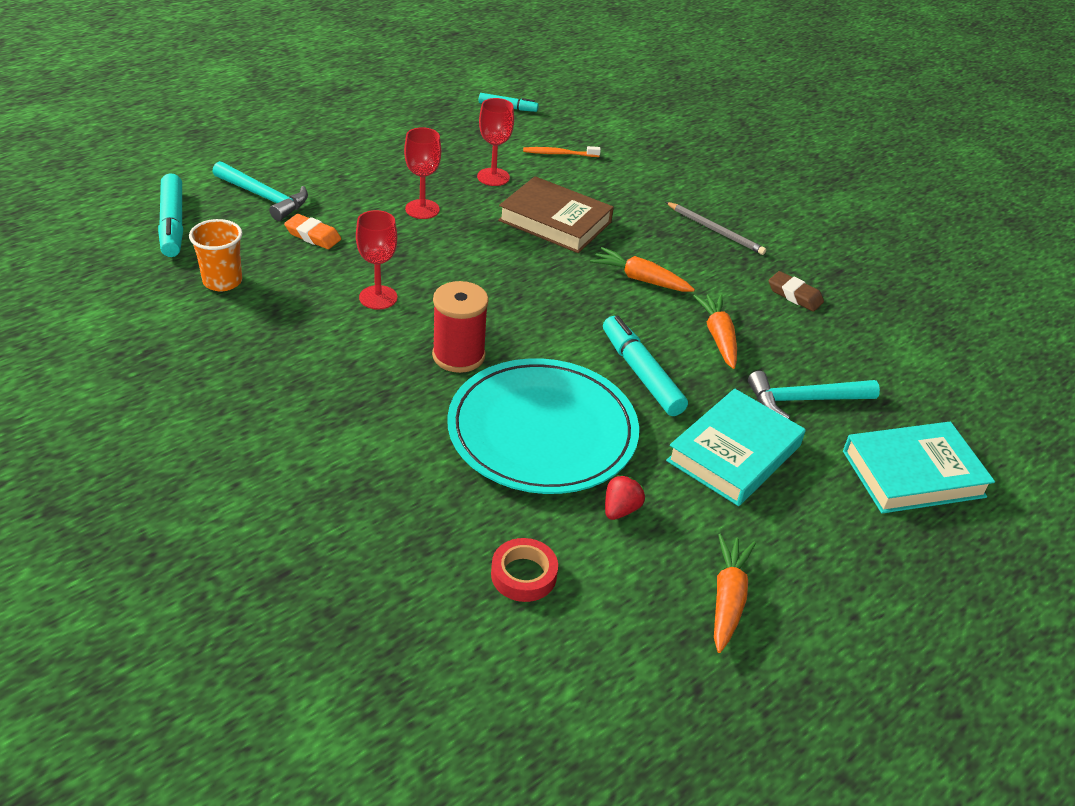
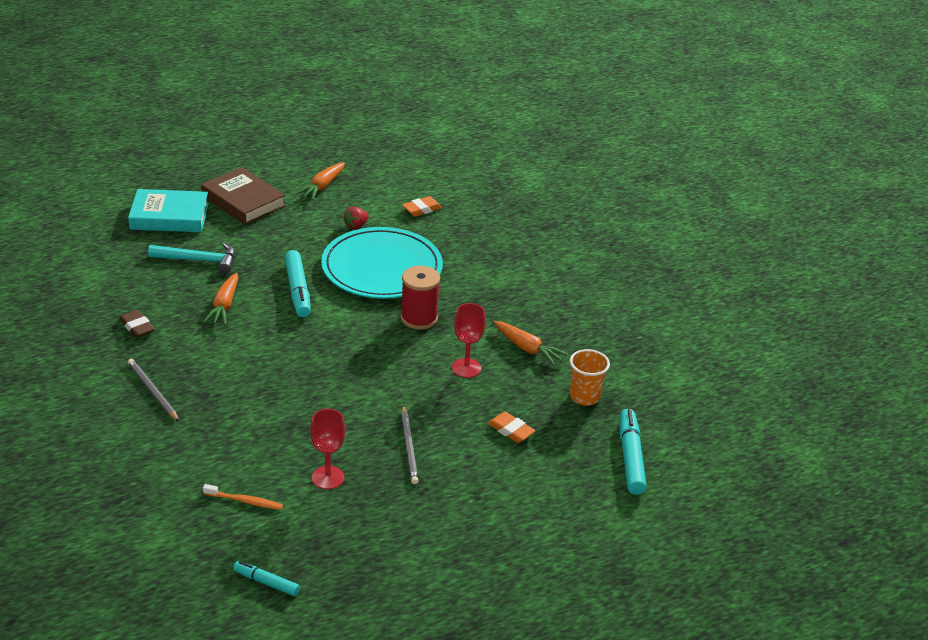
camera: 165 degrees left, 5 degrees down
turquoise hammer [213,161,308,221] -> none
red goblet [404,127,441,219] -> grey pencil [401,405,418,484]
red tape [491,538,558,602] -> orange eraser [402,196,442,217]
brown book [498,176,614,253] -> brown book moved to [201,167,286,225]
orange carrot [590,247,695,292] -> orange carrot moved to [494,321,568,366]
turquoise book [666,389,806,506] -> none

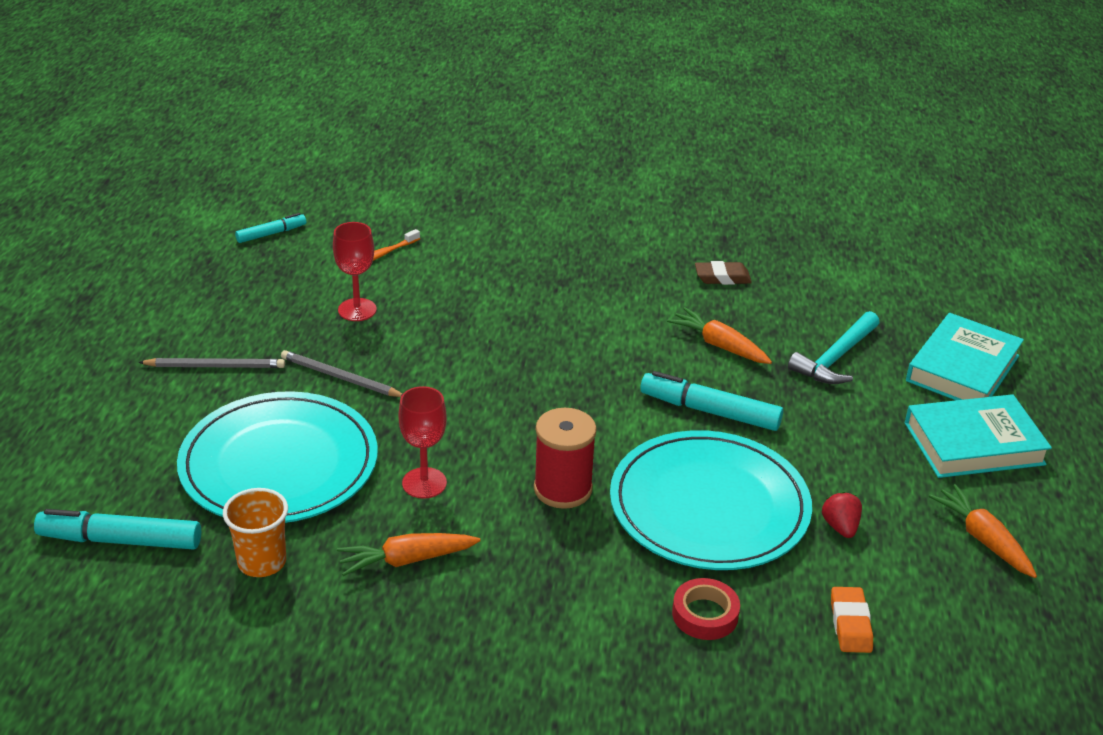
camera: 125 degrees right, 0 degrees up
grey pencil [128,359,179,422] -> grey pencil moved to [138,358,285,368]
brown book [201,167,286,225] -> turquoise book [905,394,1052,478]
orange eraser [488,412,535,443] -> turquoise plate [177,391,378,523]
turquoise marker [620,409,647,495] -> turquoise marker turned 150 degrees clockwise [34,509,201,550]
none -> red tape [672,578,740,640]

